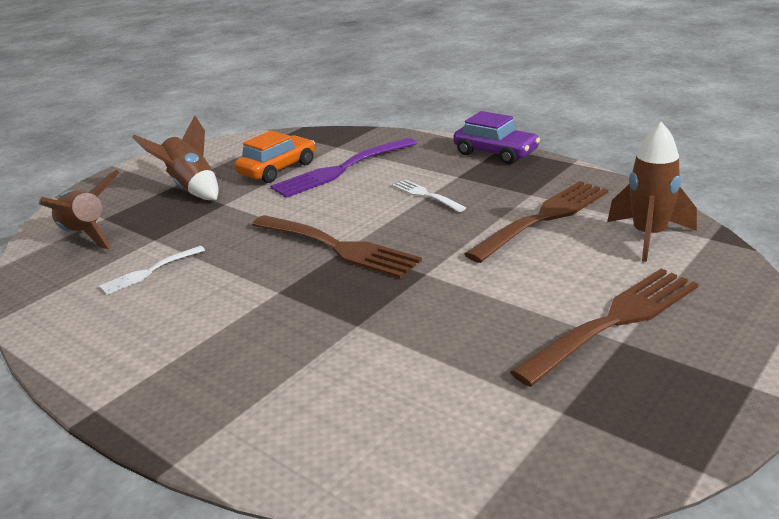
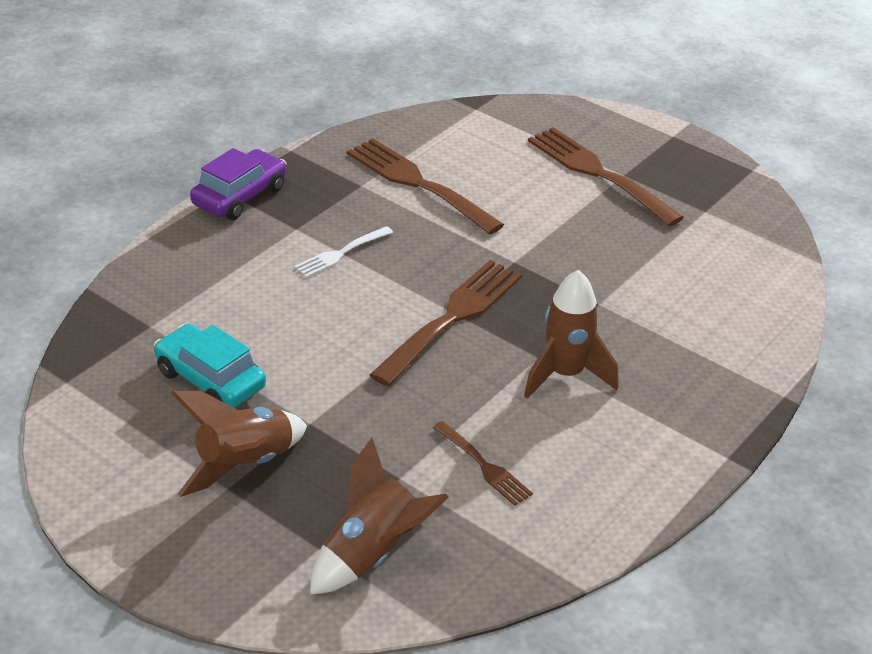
camera: 95 degrees left, 10 degrees up
white fork [99,246,205,295] -> brown fork [433,421,533,506]
orange car [235,131,315,183] -> turquoise car [154,324,266,408]
purple fork [270,138,417,198] -> none
brown rocket [607,122,697,262] -> brown rocket moved to [524,270,619,399]

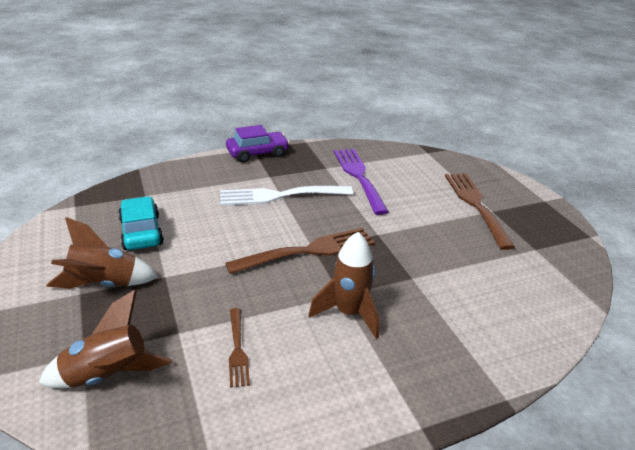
camera: 30 degrees right, 5 degrees down
white fork [294,226,393,278] -> white fork [220,186,353,206], size x1.87
brown fork [347,138,504,235] -> purple fork [334,149,389,215]

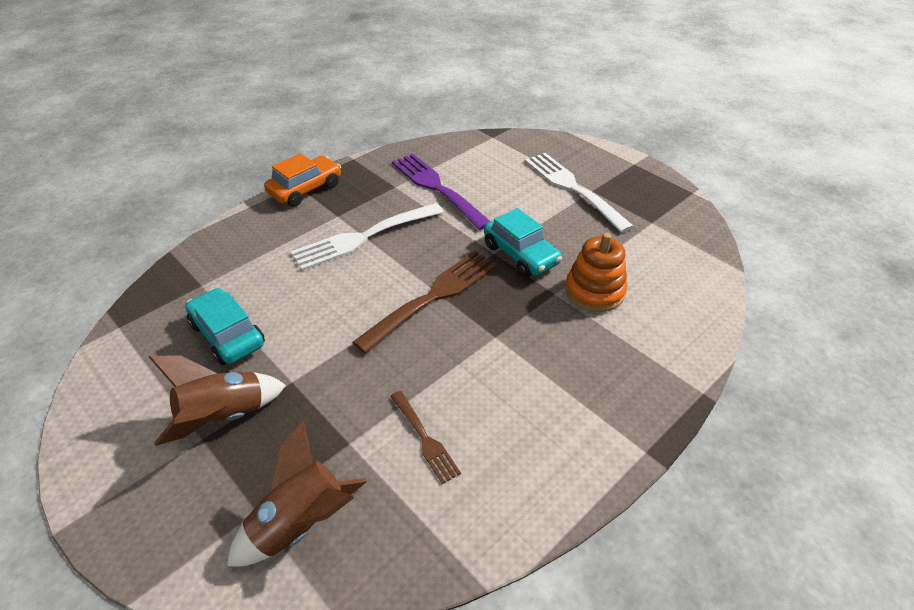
camera: 20 degrees left, 10 degrees up
purple car [226,125,290,163] -> orange car [264,153,341,207]
brown rocket [308,232,379,339] -> none
brown fork [445,173,515,250] -> white fork [525,153,634,233]
none -> turquoise car [484,208,562,277]
none -> orange stacking toy [565,233,627,312]

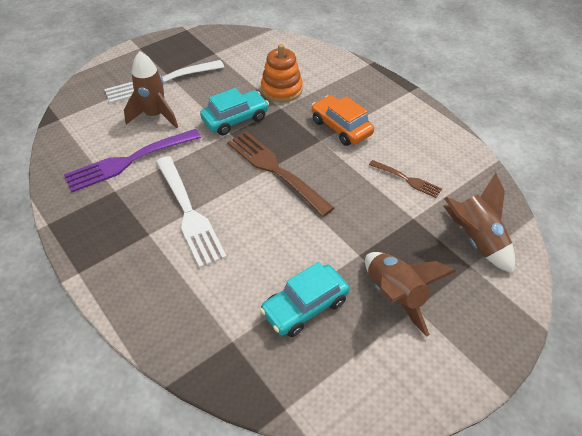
camera: 85 degrees left, 5 degrees up
orange car [264,153,341,207] -> orange car moved to [312,95,374,146]
brown fork [390,391,461,484] -> brown fork turned 60 degrees clockwise [369,160,442,198]
none -> brown rocket [124,51,178,129]

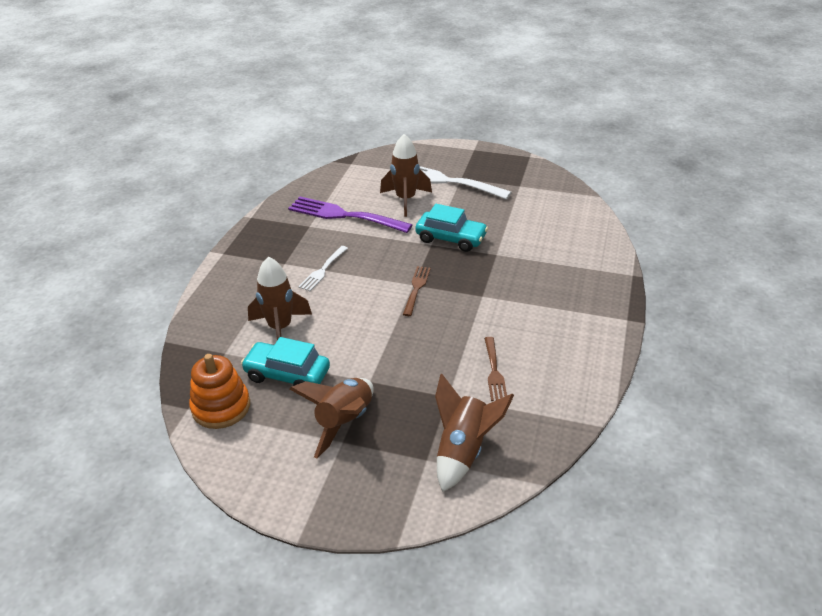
camera: 55 degrees right, 10 degrees down
white fork [156,156,227,268] -> white fork [298,246,348,291], size x0.53
brown fork [227,131,334,217] -> brown fork [403,266,431,316], size x0.53
orange stacking toy [261,44,303,102] -> orange stacking toy moved to [189,354,250,429]
orange car [312,95,374,146] -> none
none -> brown rocket [248,257,312,340]

